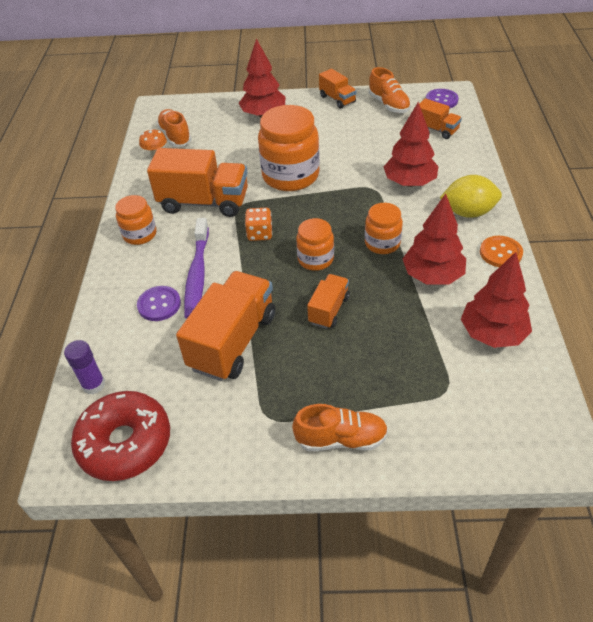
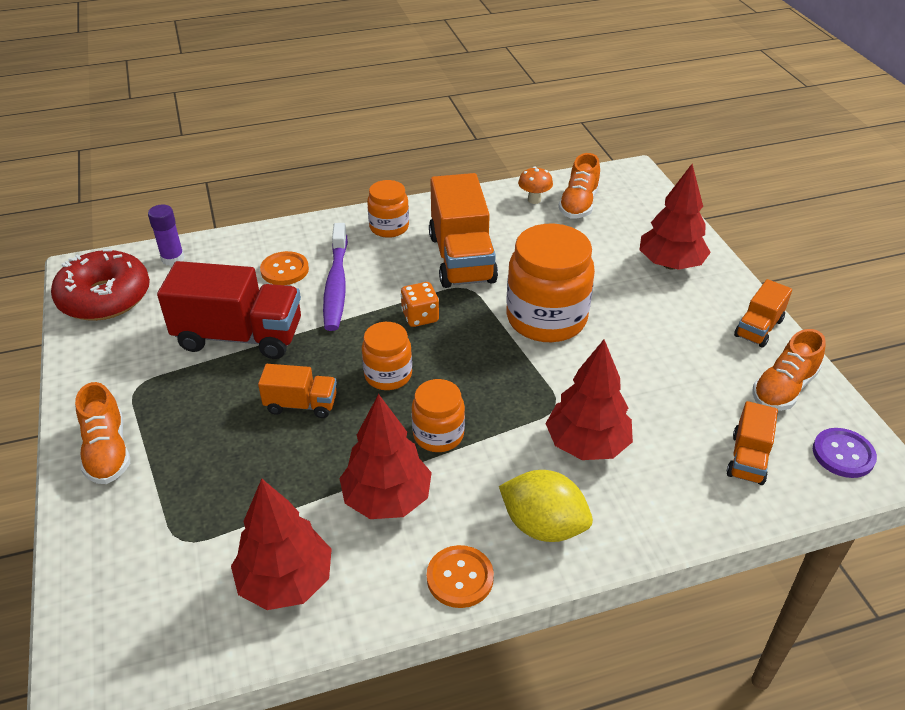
camera: 70 degrees right, 5 degrees down
purple button [137,286,181,321] -> orange button [260,251,309,285]
orange shoe [156,109,191,147] -> orange shoe turned 150 degrees clockwise [558,153,600,218]
orange truck [176,271,275,381] -> red truck [157,261,301,359]
purple toothbrush [184,218,209,319] -> purple toothbrush turned 75 degrees counterclockwise [323,223,348,331]
yellow lemon [440,175,502,218] -> yellow lemon turned 45 degrees counterclockwise [499,470,593,542]

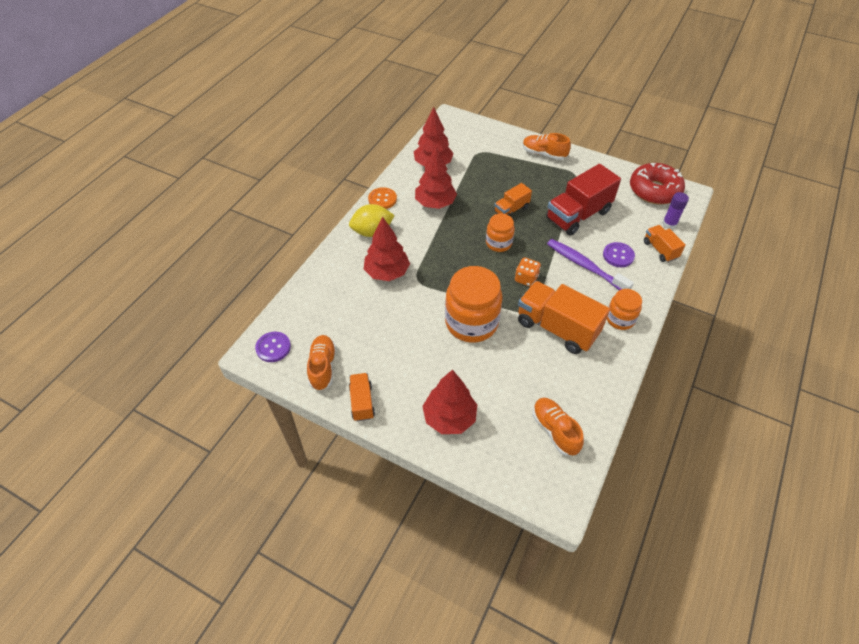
camera: 135 degrees right, 10 degrees up
orange button [260,251,309,285] -> purple button [603,242,635,267]
orange jar [412,379,465,452] -> none
orange mushroom [518,167,553,204] -> none
orange truck [727,401,778,485] -> orange truck moved to [644,225,686,262]

